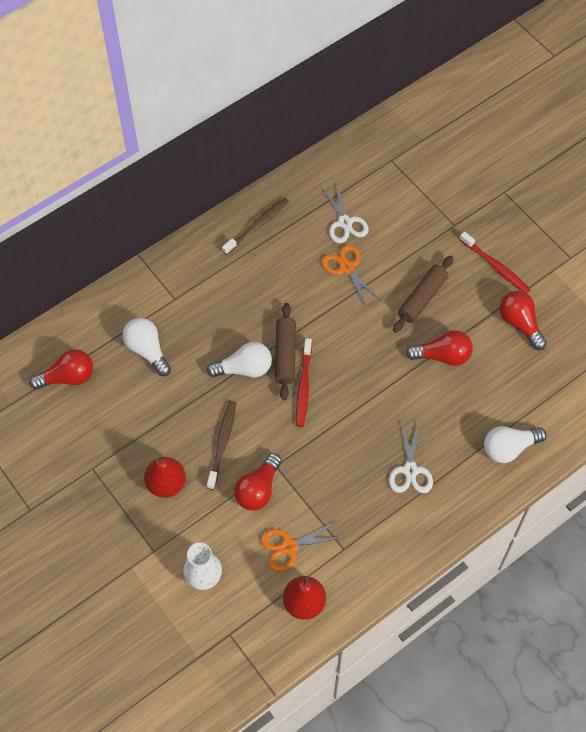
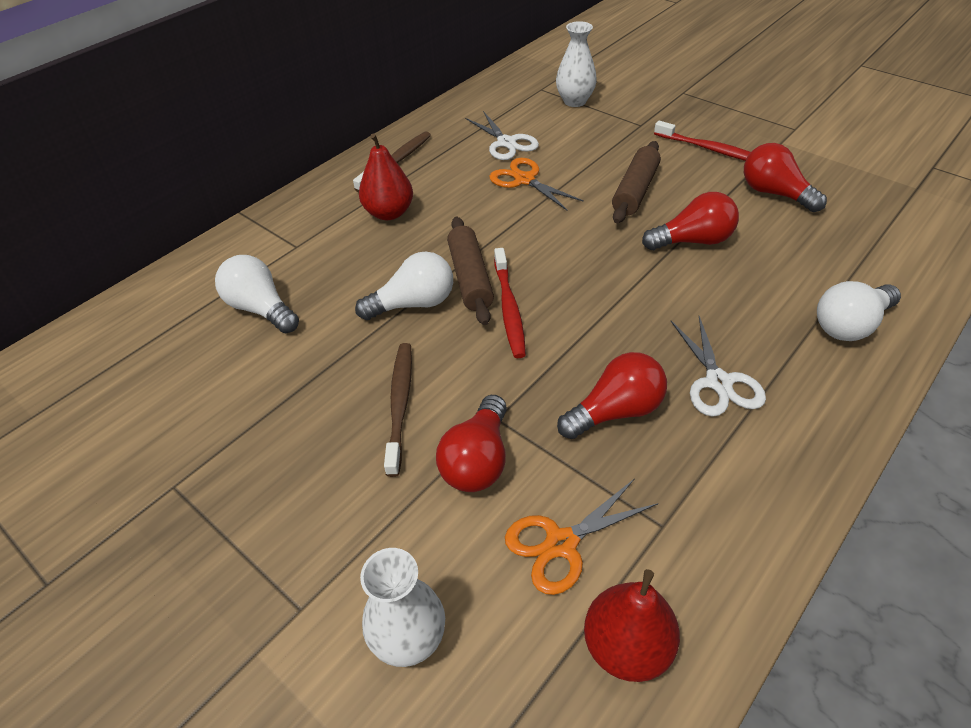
camera: 10 degrees left, 15 degrees down
red light bulb [29,349,93,389] -> red light bulb moved to [557,352,667,439]
red pear [144,457,186,498] -> red pear moved to [359,133,413,220]
none -> white vase [556,21,597,107]

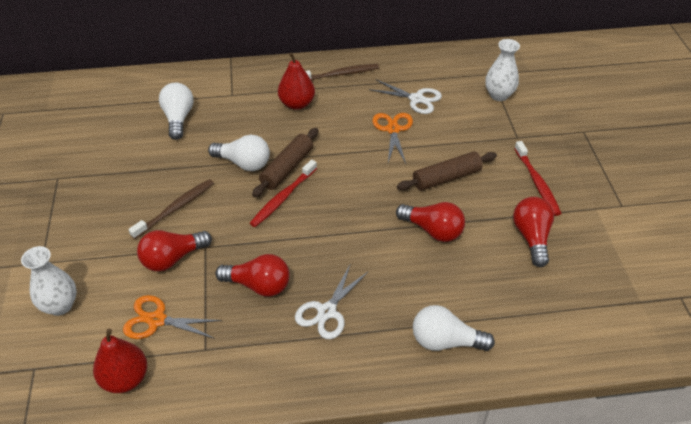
camera: 40 degrees right, 0 degrees up
white scissors [465,111,539,160] -> white scissors turned 75 degrees counterclockwise [369,79,442,114]

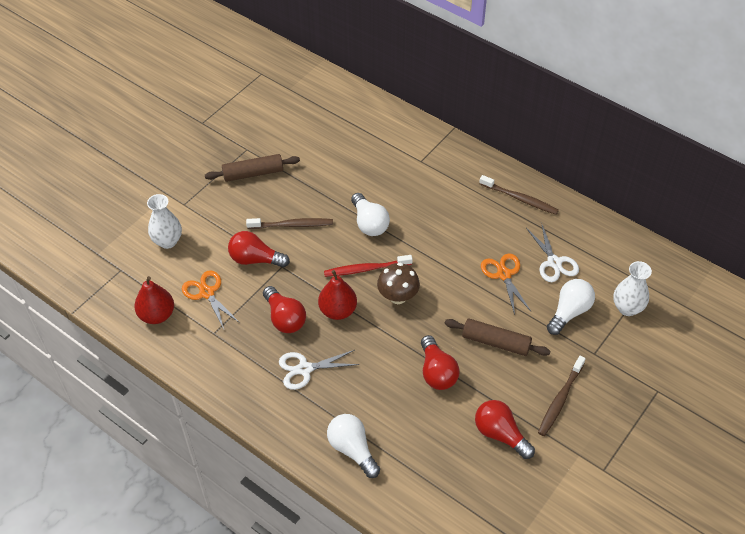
camera: 45 degrees right, 5 degrees up
white light bulb [159,83,194,140] -> white light bulb moved to [547,279,595,335]
brown rolling pin [252,128,318,197] -> brown rolling pin moved to [205,154,300,182]
red pear [278,53,315,110] -> red pear moved to [318,270,357,320]
orange scissors [372,113,413,164] -> orange scissors turned 60 degrees counterclockwise [481,253,531,315]
red light bulb [513,197,554,267] -> red light bulb turned 90 degrees counterclockwise [475,400,535,459]
red toothbrush [514,141,562,216] -> brown toothbrush [538,356,586,436]
none -> brown mushroom [377,263,420,304]

